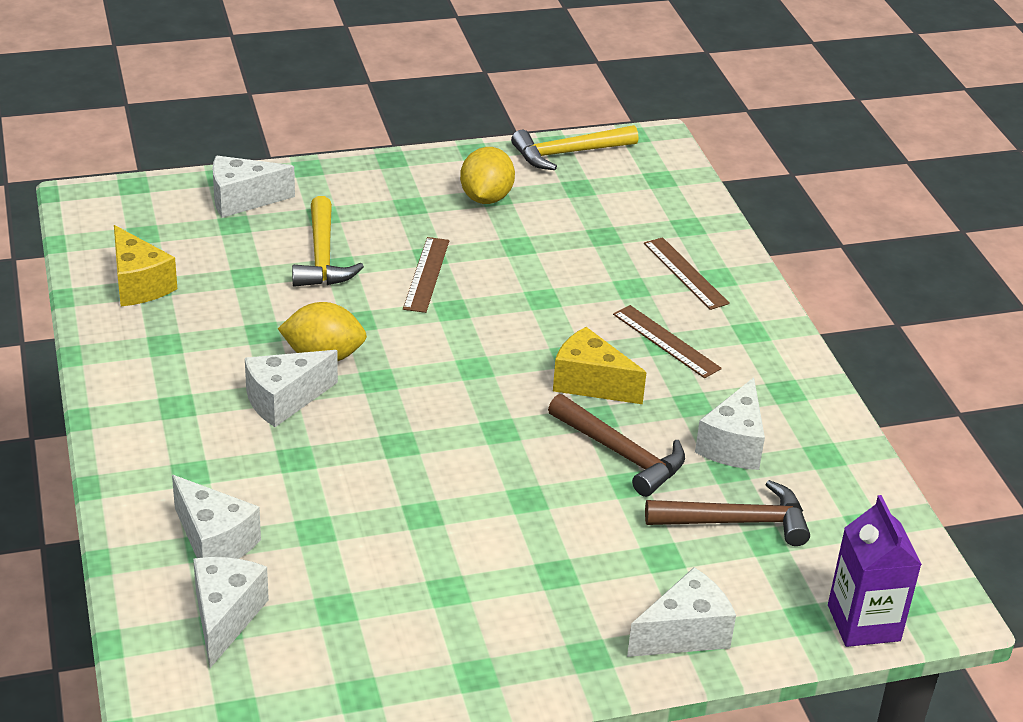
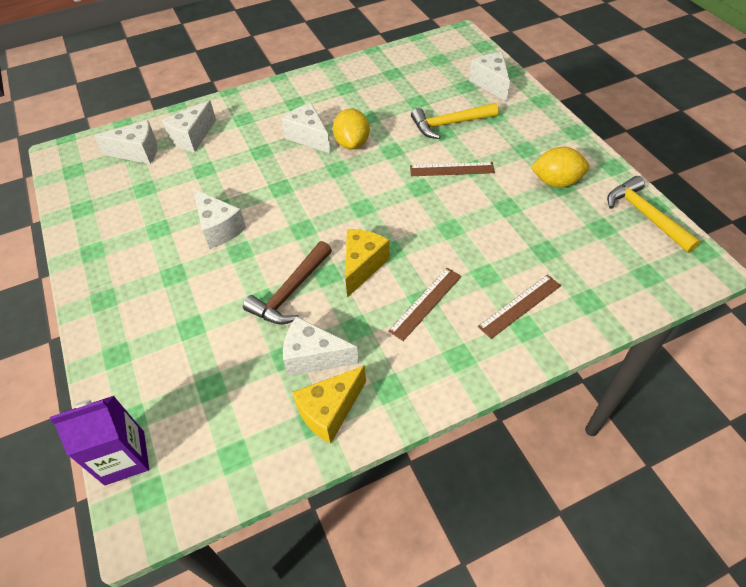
camera: 85 degrees right, 15 degrees up
yellow cheese [114,225,177,306] -> yellow cheese moved to [292,365,366,444]
white cheese [627,567,736,657] -> white cheese moved to [193,189,246,249]
brown hammer [645,480,810,546] -> none

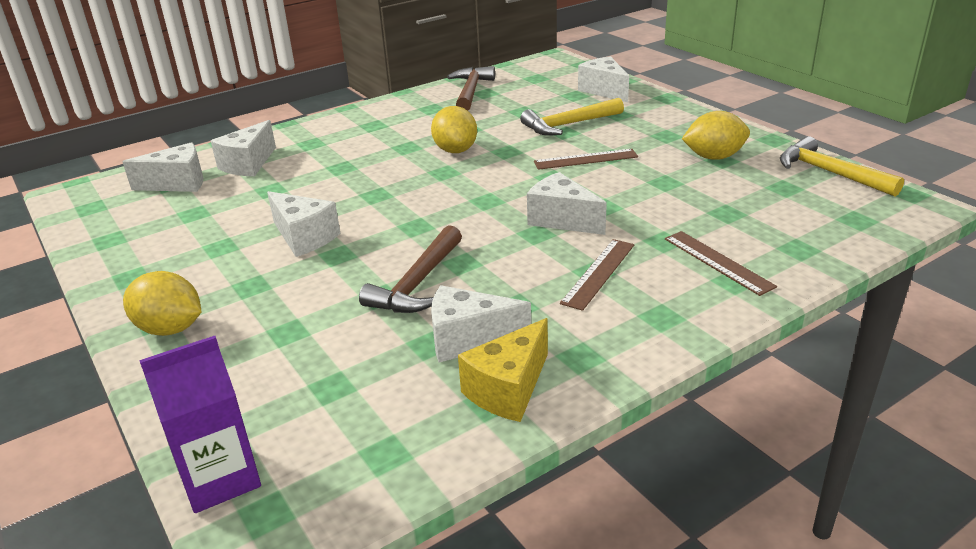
camera: 10 degrees left, 20 degrees down
white cheese [282,103,330,153] -> white cheese moved to [527,172,607,235]
yellow cheese [345,229,390,298] -> none
brown ruler [478,275,561,339] -> brown ruler turned 75 degrees counterclockwise [665,231,777,296]
none -> yellow lemon [123,271,201,336]
none -> brown hammer [447,66,495,111]

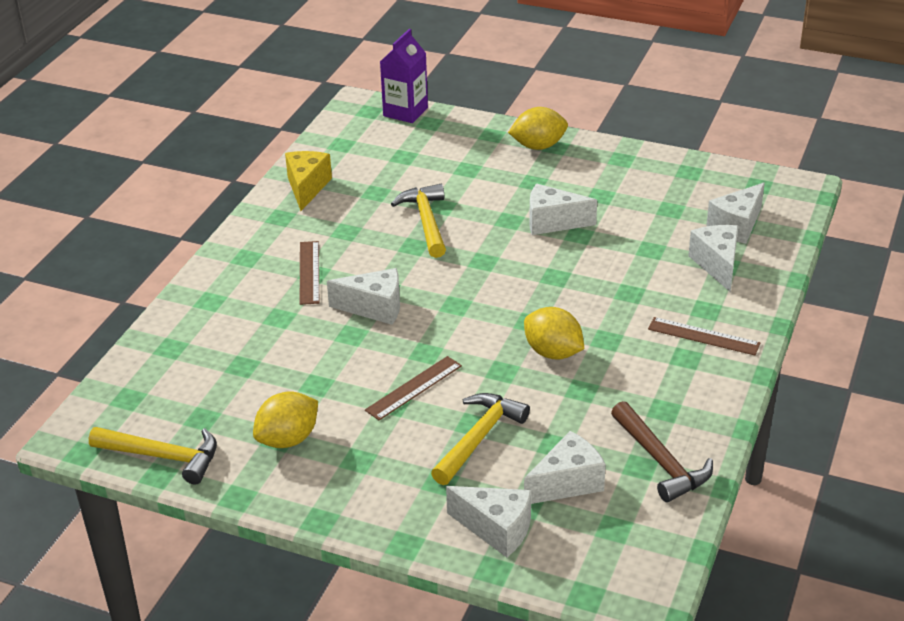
camera: 145 degrees right, 5 degrees up
brown hammer [359,225,462,313] -> yellow hammer [391,184,446,258]
white cheese [431,285,531,362] -> white cheese moved to [524,431,606,504]
brown ruler [665,231,777,296] -> brown ruler moved to [648,317,760,355]

